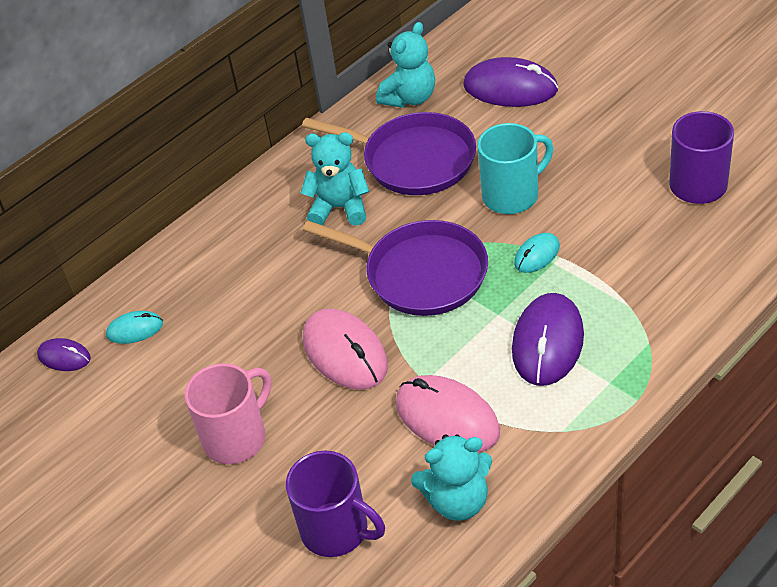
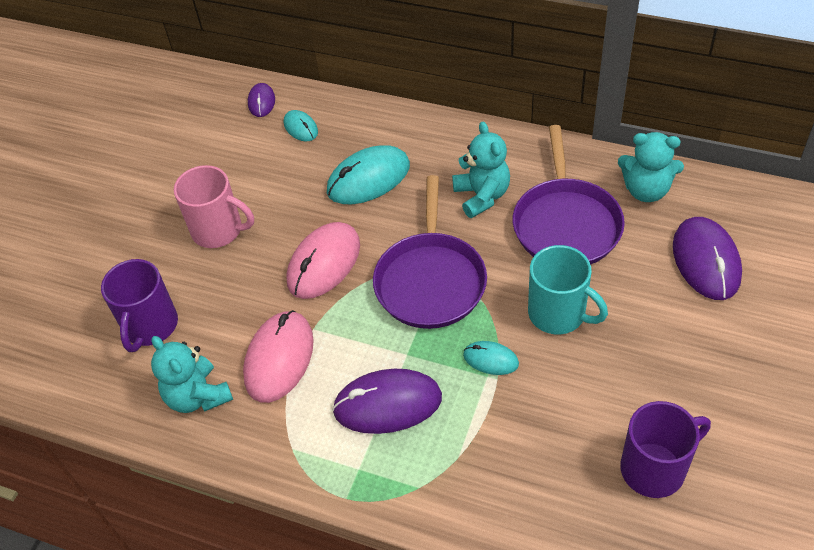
camera: 65 degrees right, 5 degrees up
none -> turquoise mouse [327,145,410,204]

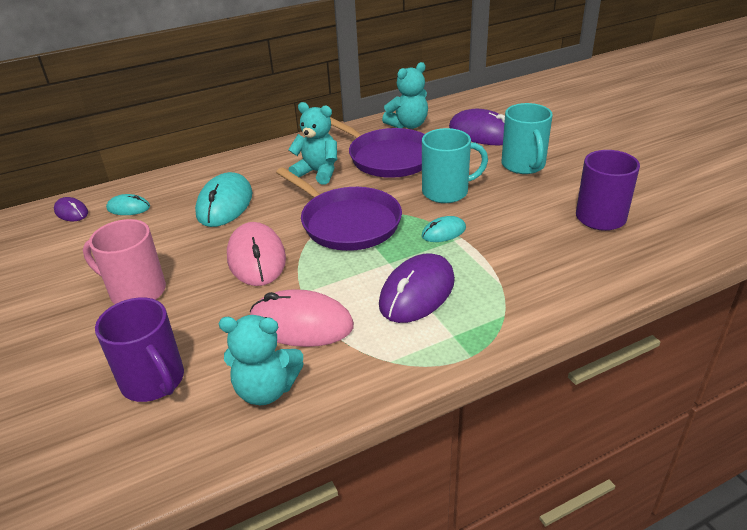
camera: 50 degrees left, 15 degrees down
pink mug [174,165,254,248] -> pink mug turned 135 degrees counterclockwise [83,219,166,304]
pink mouse [243,310,314,403] -> pink mouse turned 45 degrees counterclockwise [250,289,354,347]
none -> turquoise mug [501,103,553,174]

